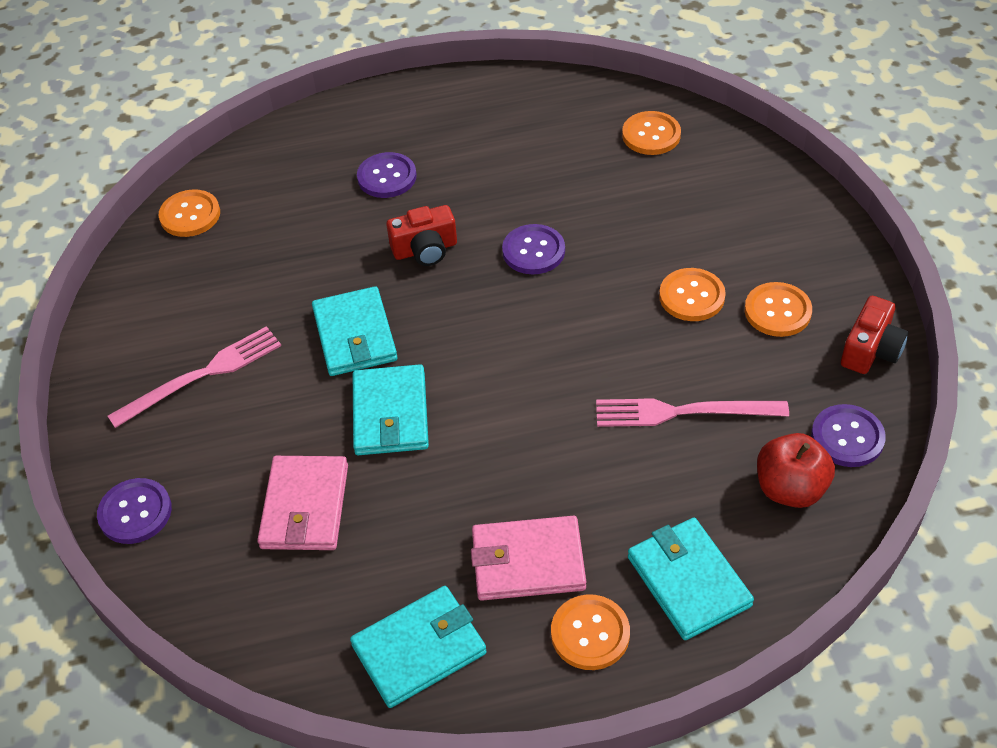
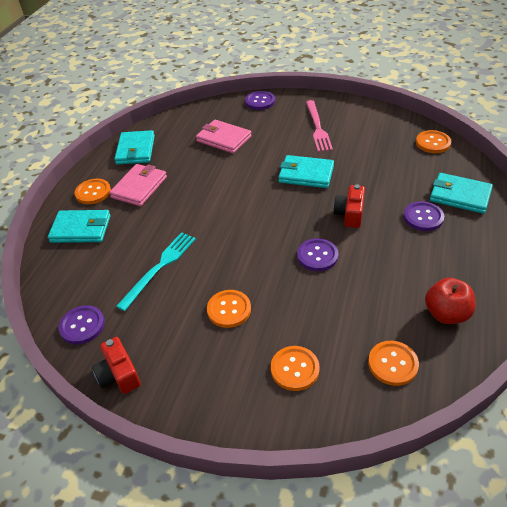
camera: 120 degrees right, 5 degrees down
turquoise wallet [353,364,429,455] -> turquoise wallet moved to [430,173,493,214]
pink fork [596,398,789,427] -> turquoise fork [116,232,196,311]
orange button [745,282,812,337] -> orange button moved to [271,346,320,391]
red apple [757,433,835,508] -> red apple moved to [425,278,475,324]

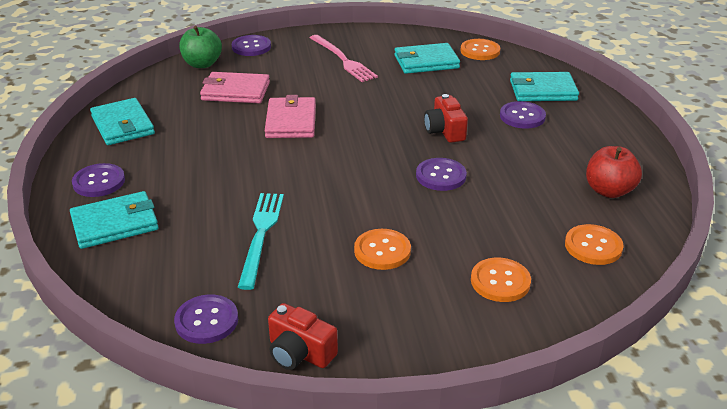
camera: 30 degrees left, 10 degrees down
orange button [75,179,111,204] -> purple button [72,163,125,197]
pink wallet [109,164,167,206] -> pink wallet moved to [265,95,316,138]
turquoise wallet [279,155,334,188] -> turquoise wallet moved to [394,43,460,74]
none -> green apple [179,26,222,68]

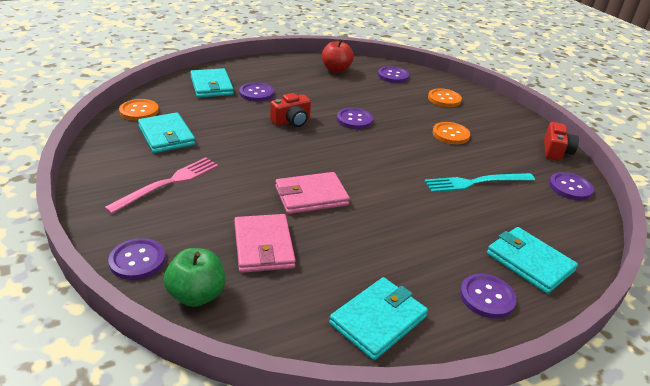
camera: 110 degrees left, 0 degrees up
orange button [565,224,624,265] -> purple button [378,66,409,83]

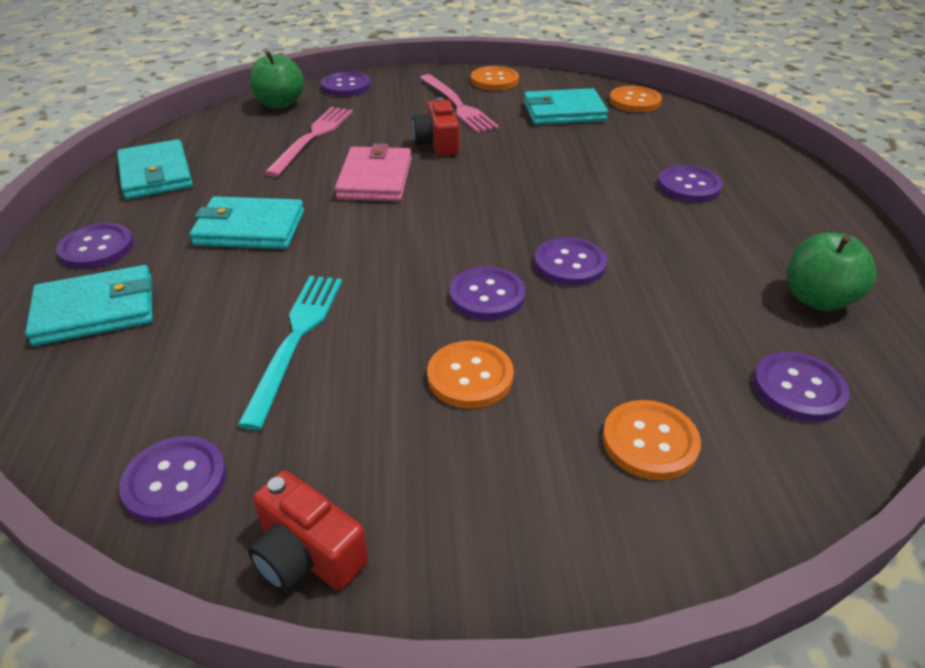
camera: 115 degrees right, 5 degrees up
turquoise wallet [190,68,234,98] -> turquoise wallet moved to [190,196,304,249]
pink wallet [234,214,296,273] -> pink fork [264,107,353,177]
red camera [270,93,311,127] -> red camera moved to [412,97,459,156]
red apple [322,39,354,73] -> green apple [787,232,877,311]
none -> purple button [449,267,525,320]
none -> orange button [471,66,519,90]

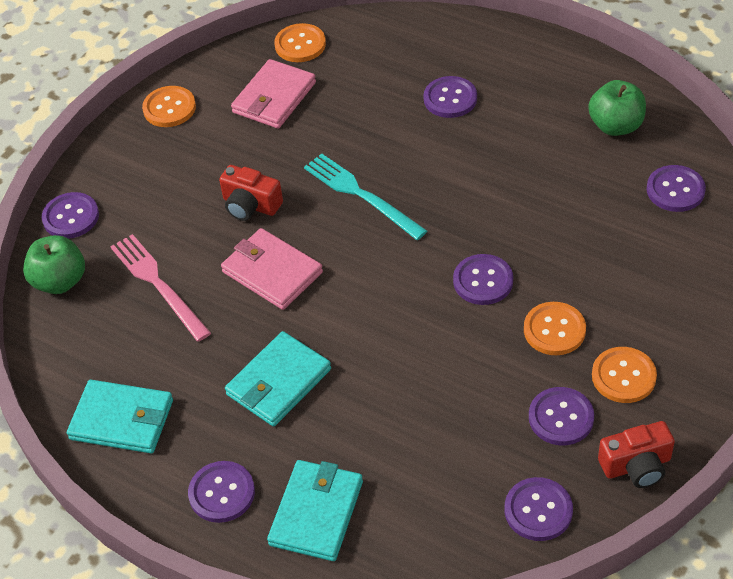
camera: 50 degrees left, 10 degrees up
turquoise fork [238,276,342,430] -> turquoise fork moved to [304,153,427,240]
pink fork [420,74,499,133] -> none
turquoise wallet [524,88,608,125] -> pink wallet [231,59,316,129]
purple button [534,237,607,286] -> purple button moved to [529,387,594,445]
orange button [603,400,701,480] -> orange button moved to [592,347,657,403]

